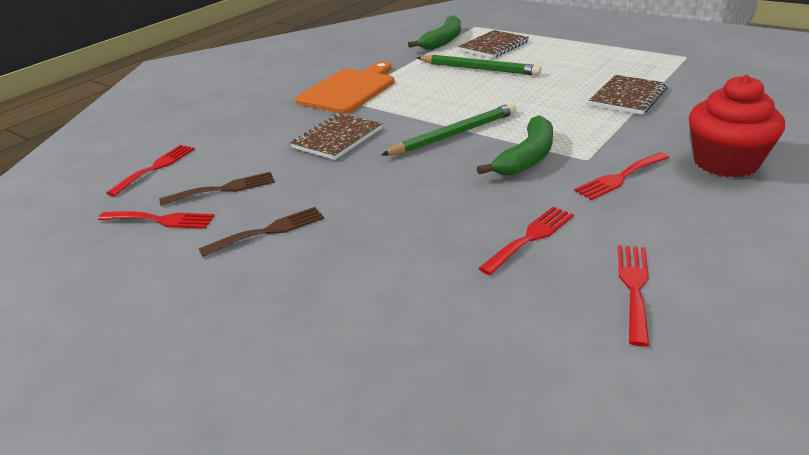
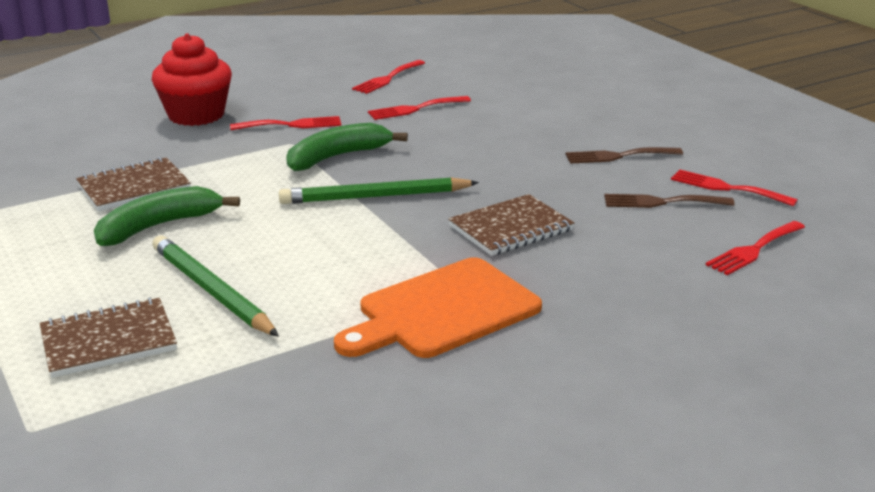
camera: 160 degrees left, 5 degrees down
green banana [408,15,461,50] -> green banana moved to [94,186,240,246]

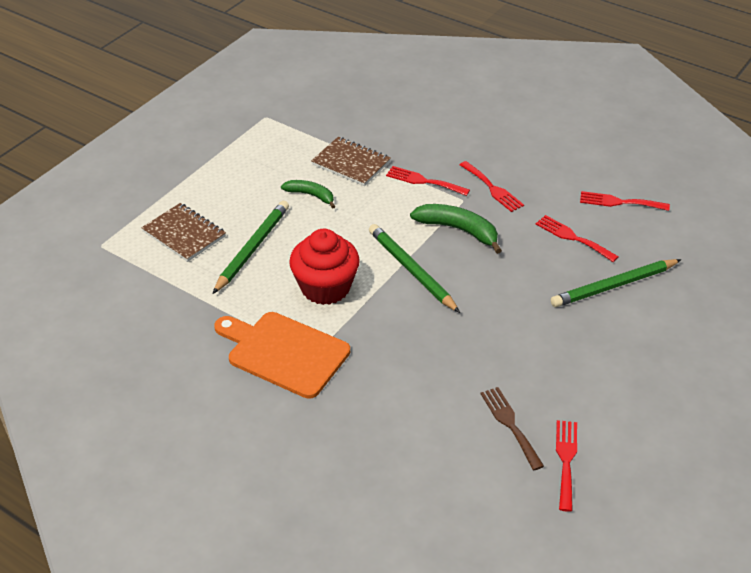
camera: 65 degrees right, 15 degrees up
green banana [94,186,240,246] -> green banana [281,180,335,209], size x0.64
red cupcake [152,33,232,126] -> red cupcake moved to [289,229,360,305]
brown notebook [448,194,574,256] -> none
brown fork [565,147,683,164] -> none
red fork [706,221,805,275] -> red fork moved to [386,166,470,196]
none -> green pencil [551,259,682,307]

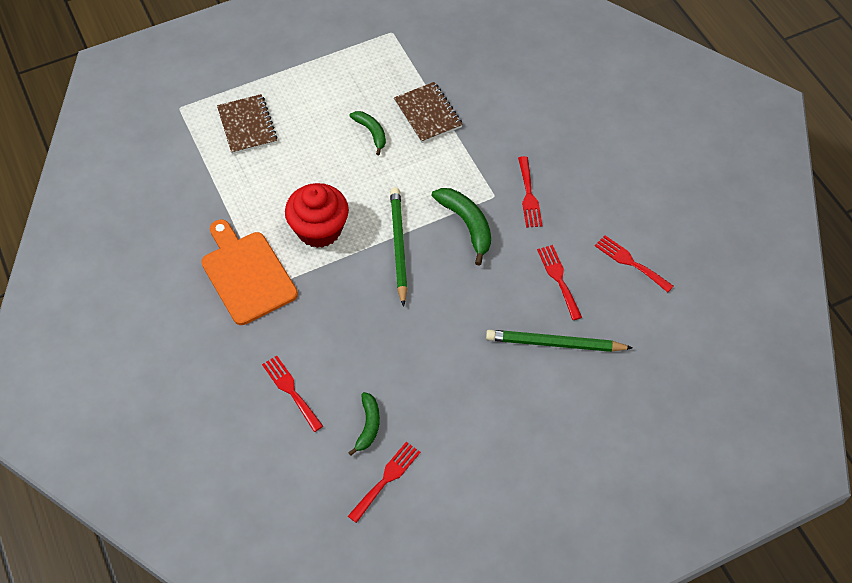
camera: 30 degrees right, 15 degrees up
green pencil [213,201,289,294] -> none
red fork [386,166,470,196] -> red fork moved to [262,356,323,432]
brown fork [480,387,544,470] -> green banana [348,392,380,456]

